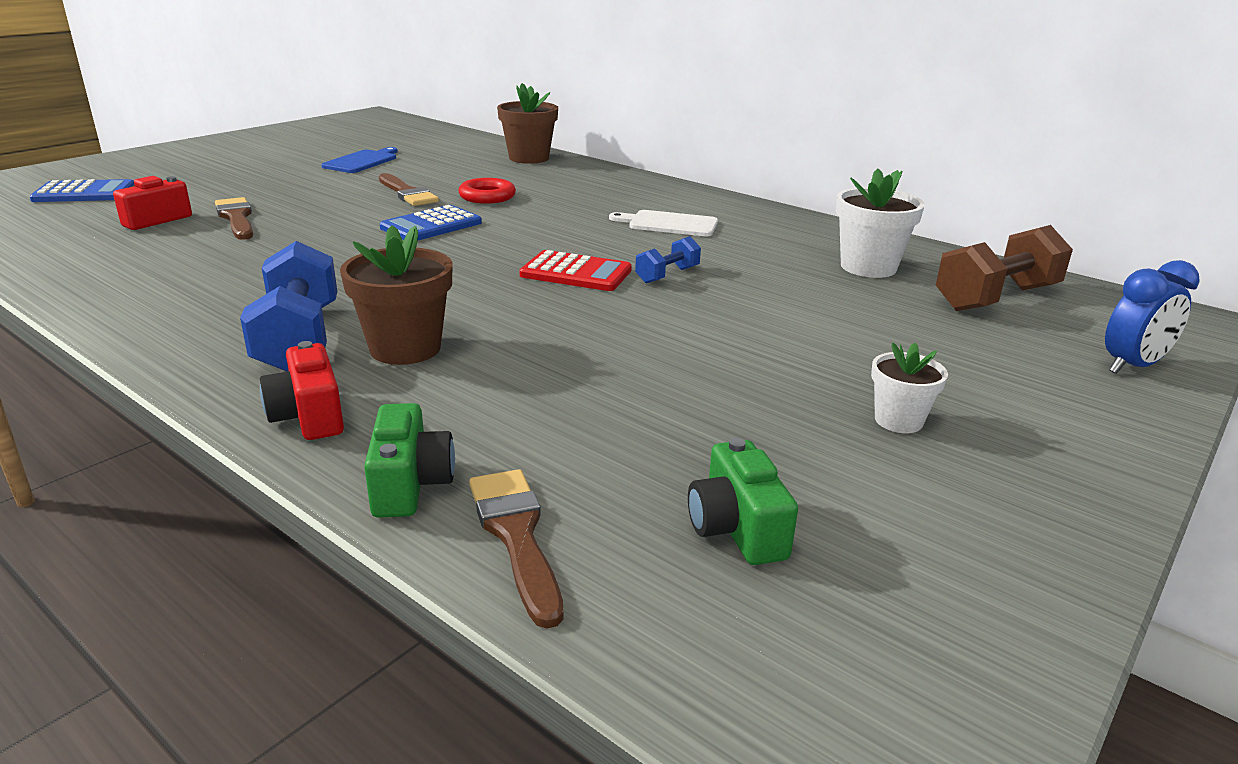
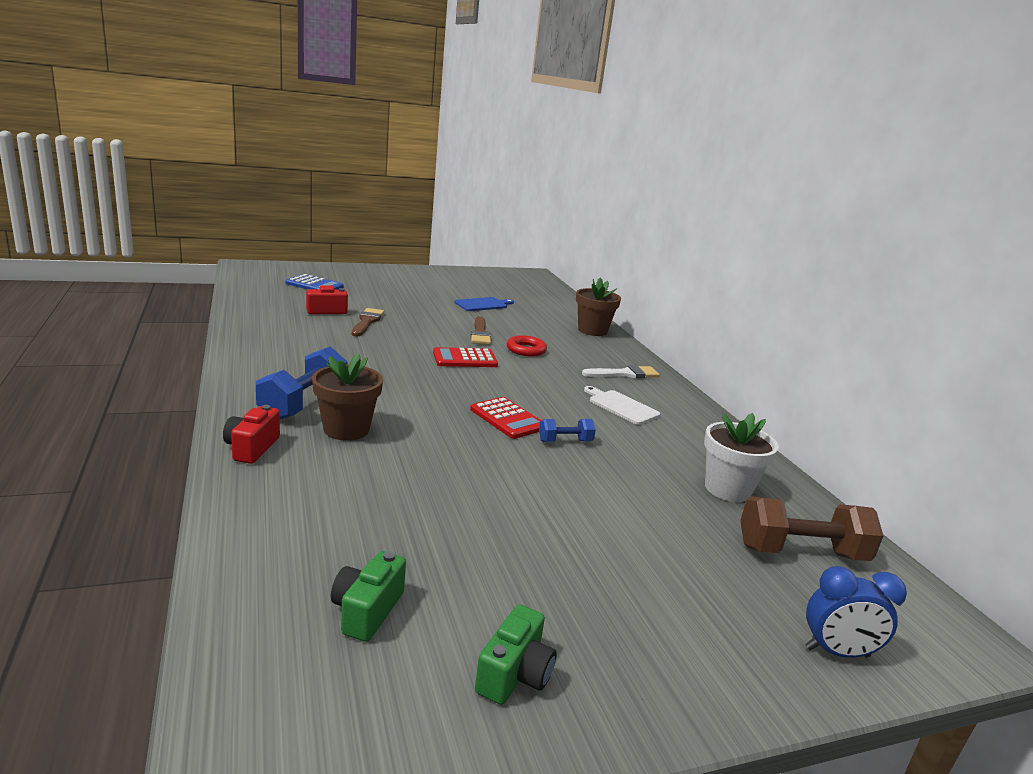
camera: 30 degrees right, 5 degrees down
green camera [364,403,455,518] -> green camera moved to [475,604,557,705]
blue calculator [380,205,482,241] -> red calculator [433,347,498,367]
brown brush [469,469,563,629] -> none
white flower pot [871,343,948,433] -> none
none -> white brush [582,365,660,378]

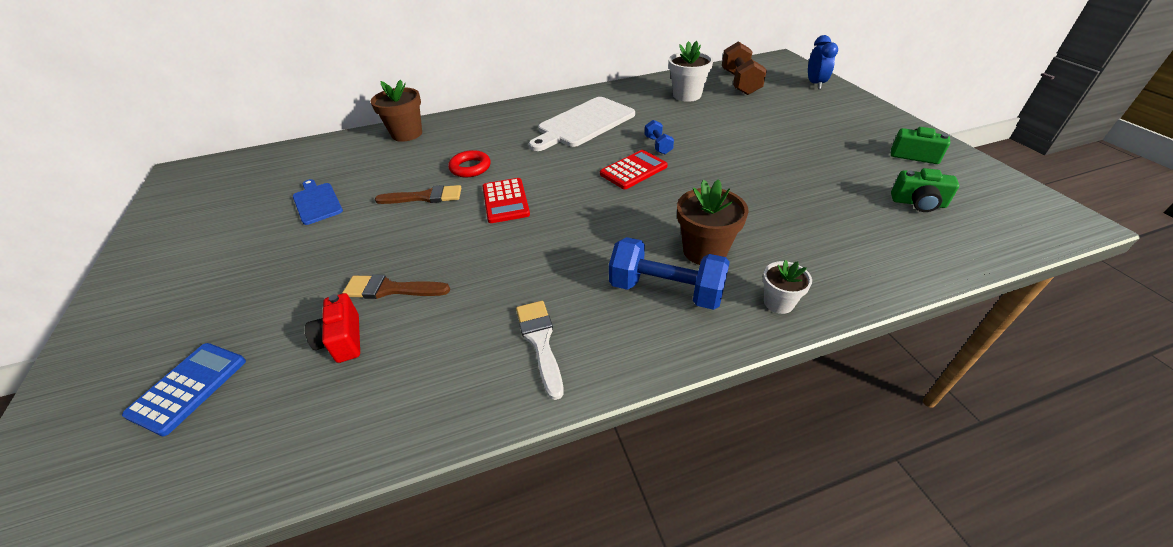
camera: 85 degrees left, 20 degrees up
red camera [223,405,280,464] -> white flower pot [763,260,812,314]
white brush [582,365,660,378] -> white brush moved to [516,301,564,400]
white cutting board [584,386,660,425] -> white cutting board [529,97,635,151], size x1.79

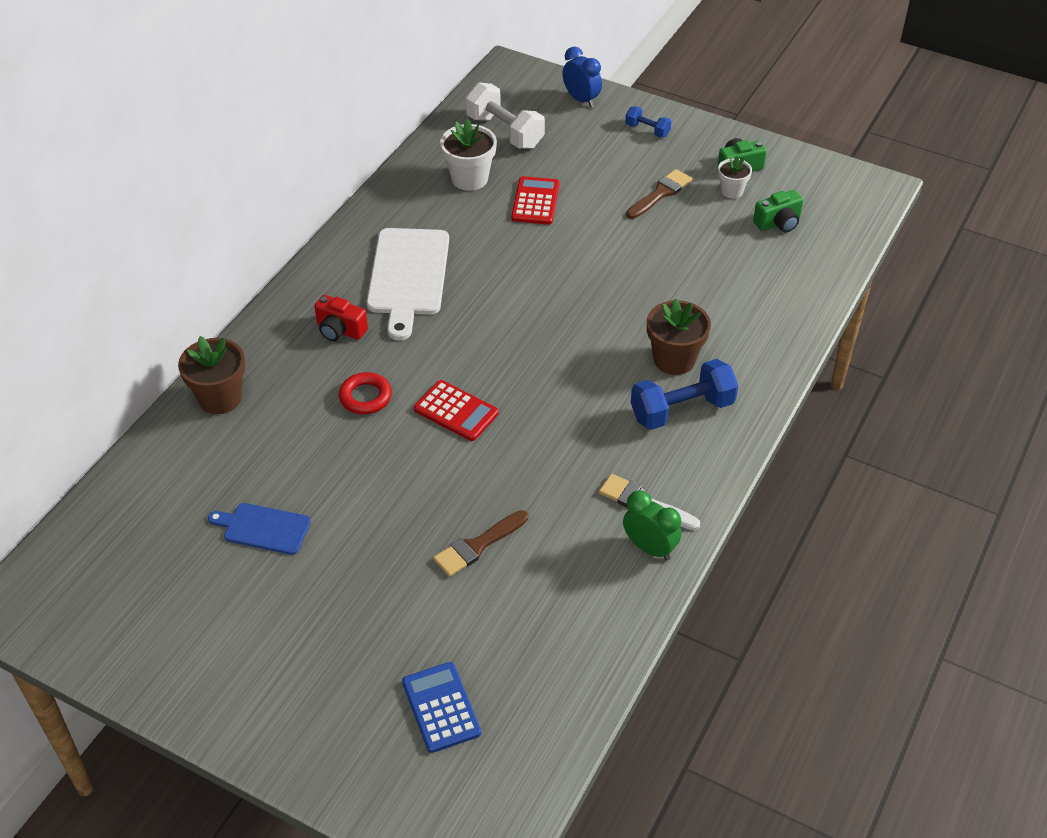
camera: 45 degrees left, 5 degrees up
red camera [305,293,360,363] -> red camera moved to [314,295,368,341]
brown brush [375,185,461,204] -> brown brush moved to [626,169,692,219]
red calculator [600,150,668,189] -> red calculator moved to [511,176,559,225]
blue dumbbell [645,120,674,154] -> blue dumbbell moved to [625,106,671,138]
brown dumbbell [722,41,767,95] -> white dumbbell [466,83,545,149]
white flower pot [763,260,812,314] -> white flower pot moved to [718,156,752,199]
none -> green clock [623,490,681,560]

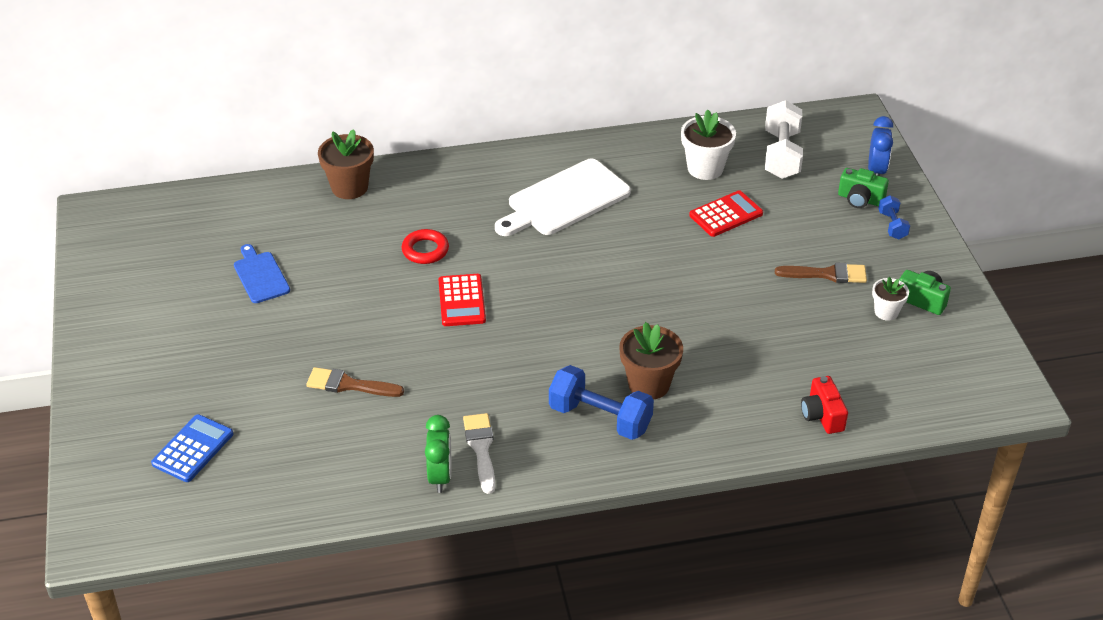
camera: 50 degrees right, 5 degrees down
red camera [314,295,368,341] -> red camera moved to [801,376,848,434]
green camera [753,190,803,232] -> green camera moved to [838,168,889,208]

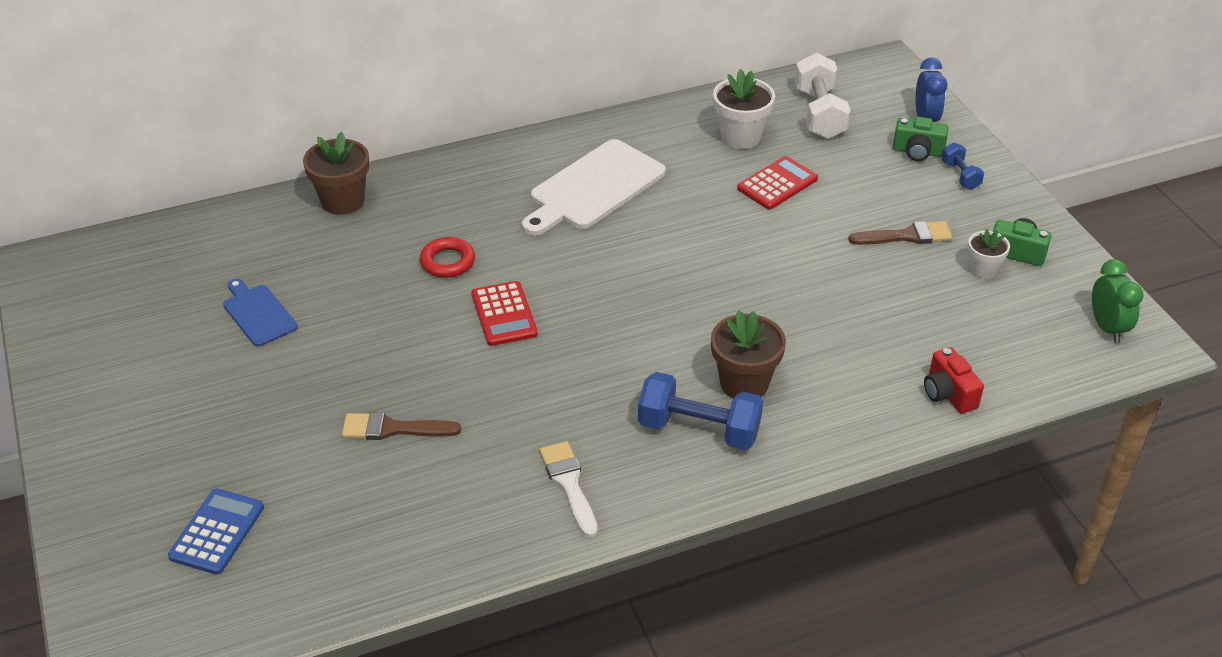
camera: 10 degrees left, 0 degrees up
green clock [425,415,451,493] -> green clock moved to [1092,259,1144,343]

